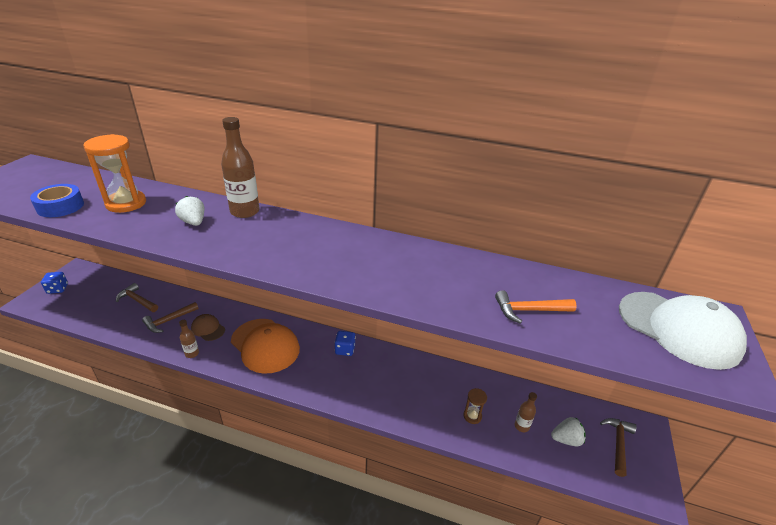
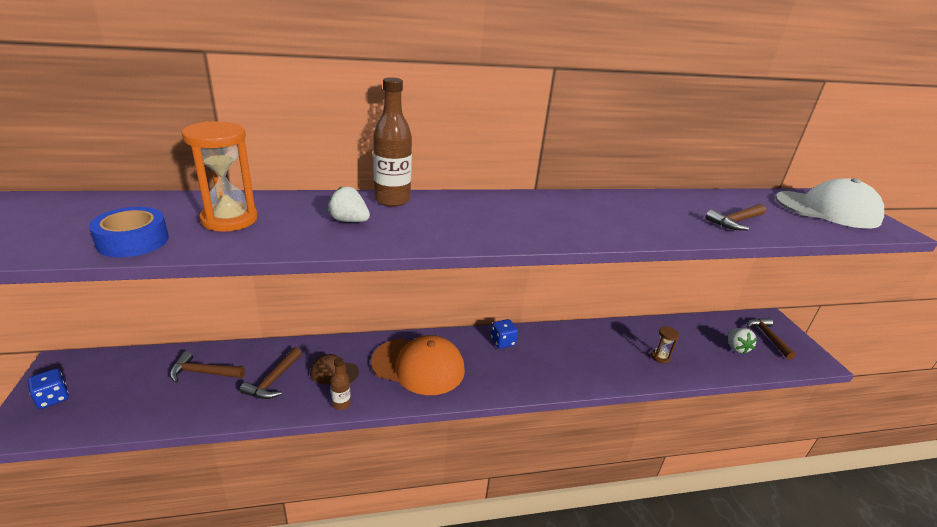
camera: 30 degrees left, 5 degrees down
orange hammer [495,290,577,324] -> brown hammer [705,204,766,230]
brown bottle [515,392,537,432] -> none
white strawberry [551,417,586,446] -> white strawberry turned 120 degrees clockwise [728,328,757,354]

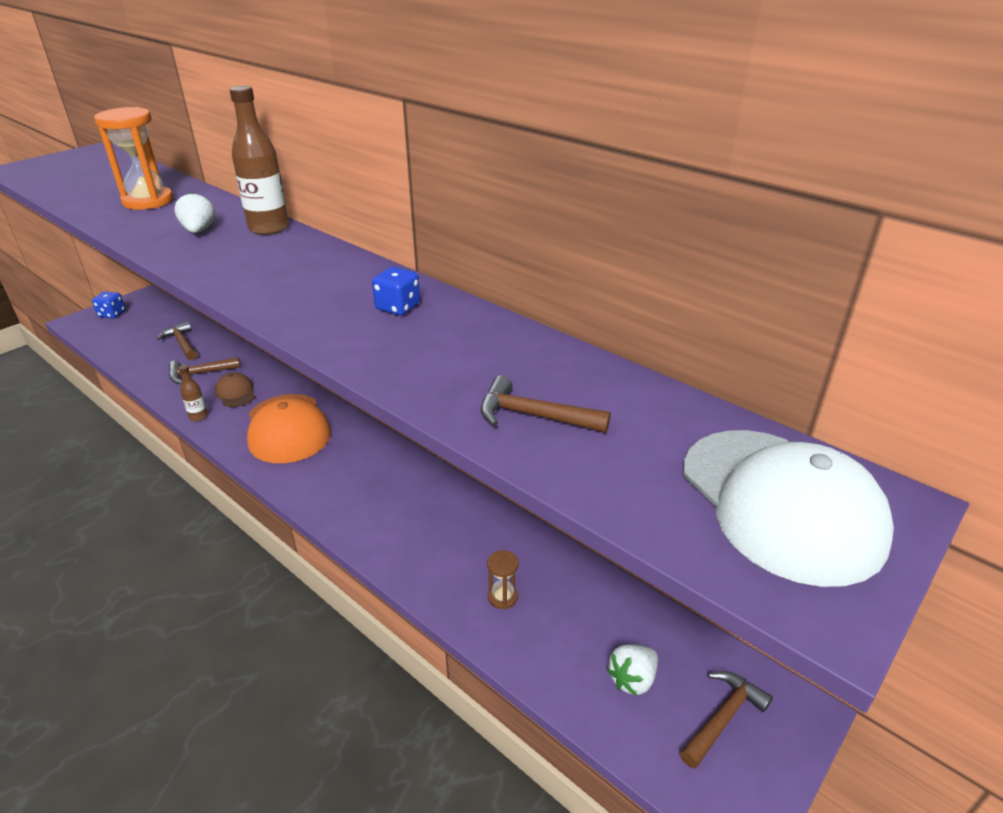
camera: 55 degrees right, 5 degrees up
blue tape [89,207,169,257] -> none
blue dice [491,319,518,349] -> blue dice moved to [372,267,420,316]

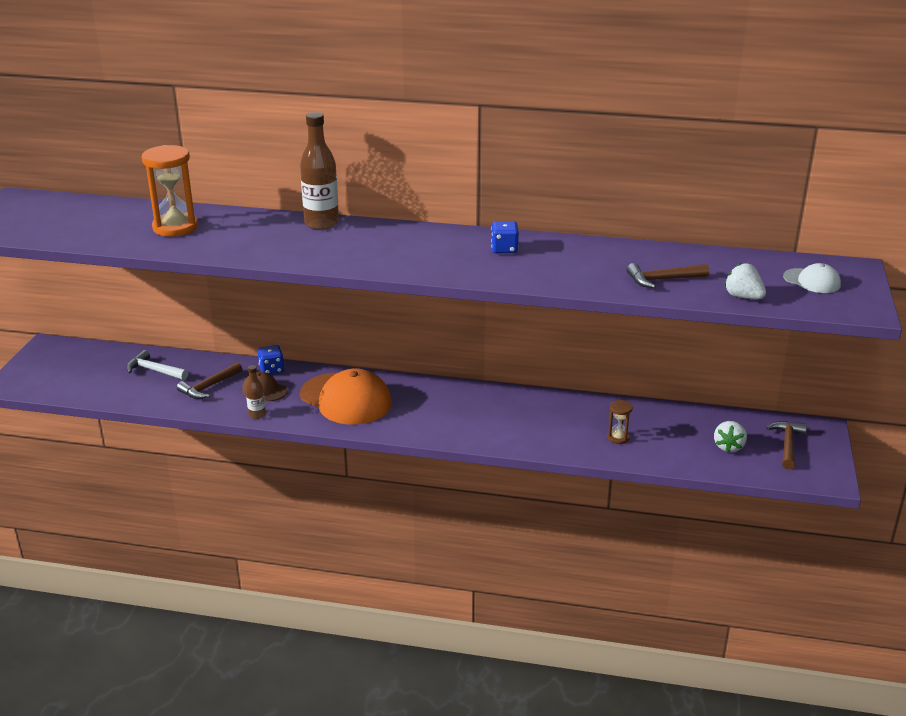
camera: 30 degrees left, 5 degrees down
blue dice [92,291,125,318] -> blue dice moved to [258,345,284,375]
brown hammer [157,322,197,360] -> white hammer [126,350,188,380]
white strawberry [174,192,215,233] -> white strawberry moved to [724,263,766,299]
white cap [683,430,894,587] -> white cap [783,263,841,293], size x0.49

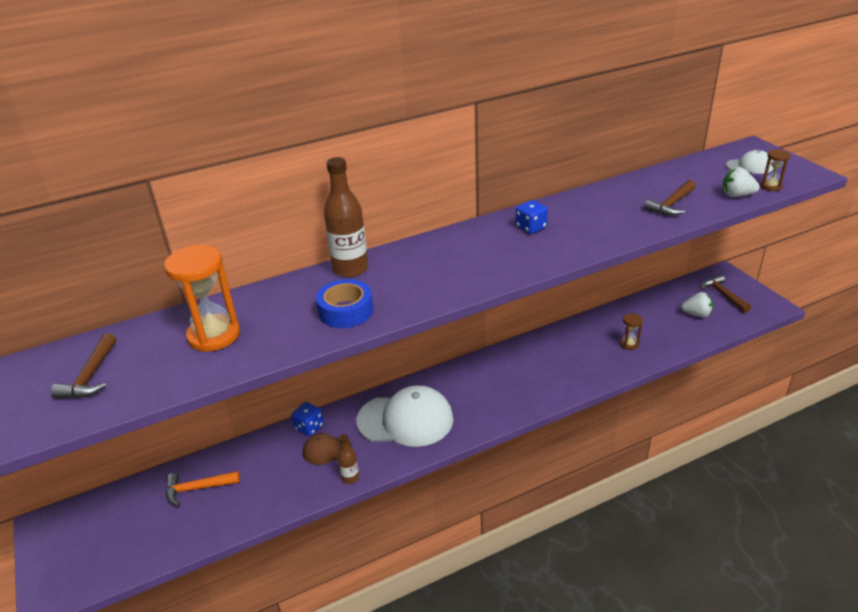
camera: 35 degrees left, 5 degrees up
white hammer [126,350,188,380] -> orange hammer [166,471,240,506]
brown hammer [177,362,242,399] -> brown hammer moved to [51,333,116,399]
orange cap [300,368,392,425] -> white cap [356,385,454,447]
white strawberry [714,421,747,453] -> white strawberry turned 60 degrees counterclockwise [681,292,713,318]
none -> blue tape [316,279,373,328]
none -> brown hourglass [760,149,791,191]

